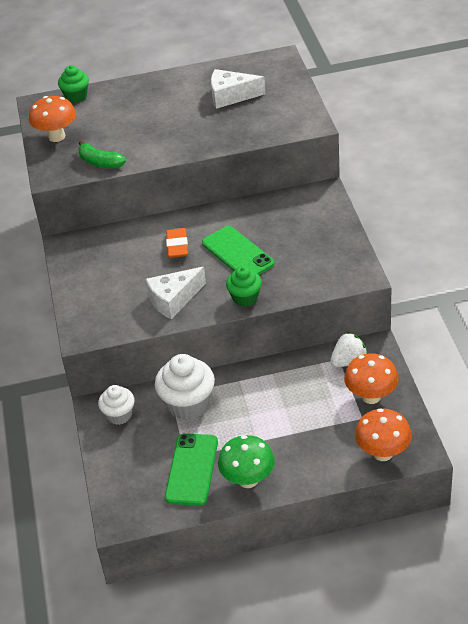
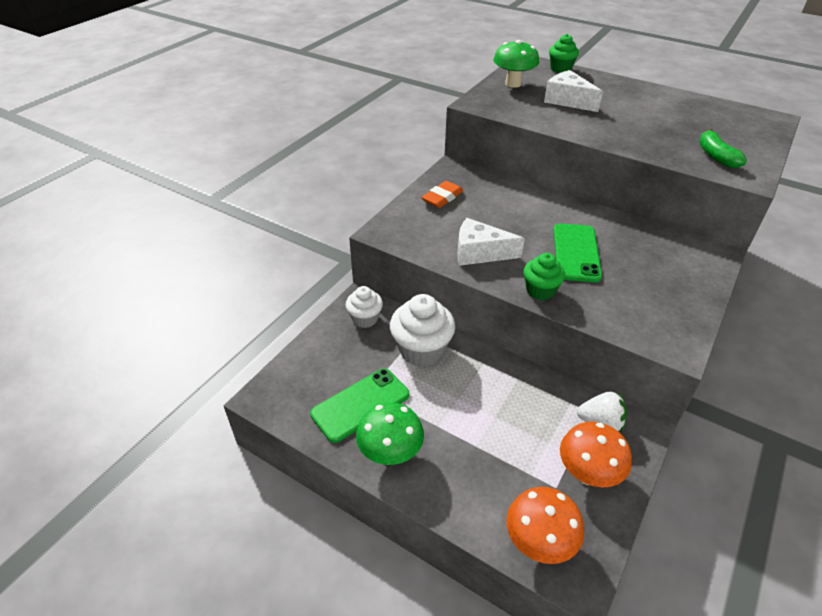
camera: 40 degrees right, 0 degrees up
orange mushroom [29,96,76,142] -> green mushroom [493,40,539,88]
green banana [78,141,126,168] -> green banana moved to [699,129,747,168]
orange eraser [166,228,188,258] -> orange eraser moved to [421,181,463,208]
white cheese [211,69,266,109] -> white cheese moved to [544,70,603,112]

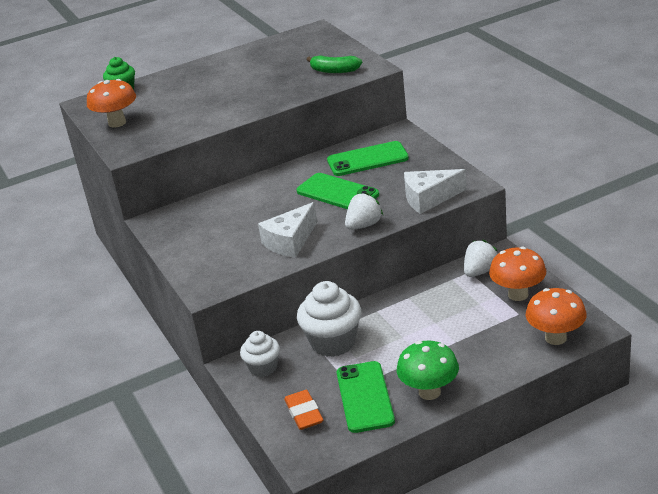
camera: 55 degrees left, 10 degrees down
orange eraser [421,181,463,208] -> orange eraser moved to [284,390,323,430]
green mushroom [493,40,539,88] -> orange mushroom [87,79,136,128]
green cupcake [523,253,565,300] -> white strawberry [345,192,383,230]
white cheese [544,70,603,112] -> white cheese moved to [404,169,467,214]
none -> green phone [327,141,409,176]

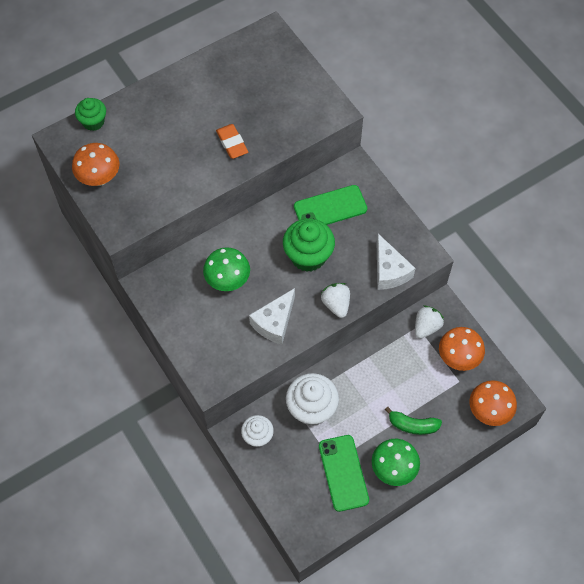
camera: 10 degrees left, 30 degrees up
orange eraser [284,390,323,430] -> orange eraser moved to [216,124,248,159]
green phone [297,173,379,209] -> green cupcake [283,219,335,272]
green banana [306,55,362,73] -> green banana moved to [385,407,442,435]
white strawberry [345,192,383,230] -> white strawberry turned 60 degrees counterclockwise [321,283,350,318]
white cheese [404,169,467,214] -> white cheese turned 90 degrees counterclockwise [377,234,416,290]
none -> green mushroom [203,247,250,291]

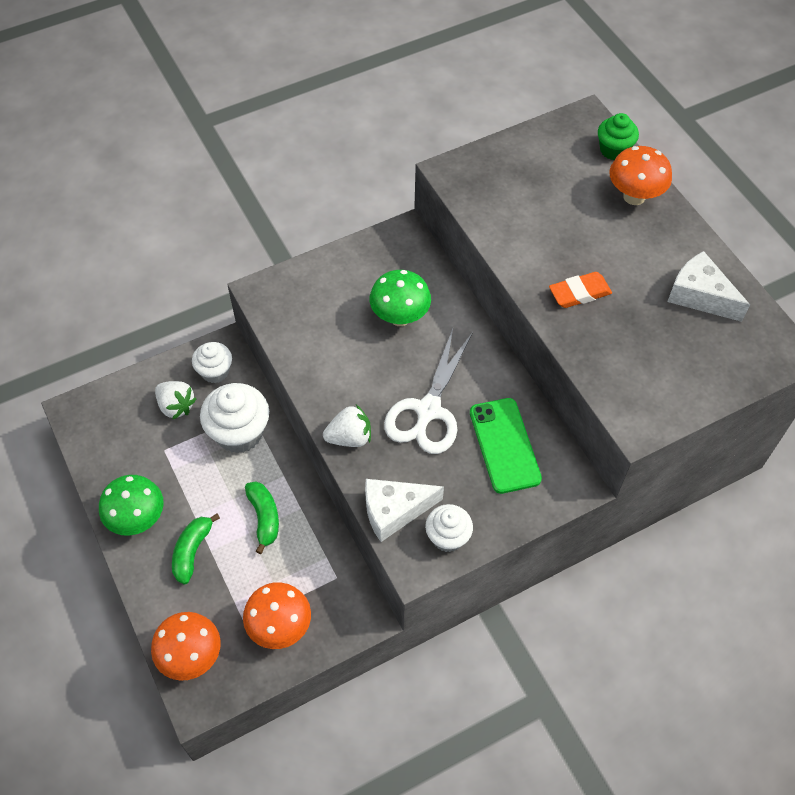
camera: 95 degrees right, 5 degrees down
orange mushroom [72,143,119,186] -> orange mushroom moved to [609,146,672,205]
white cheese [249,288,295,345] -> white cheese moved to [667,251,750,322]
green cupcake [283,219,335,272] -> white scissors [384,329,473,454]
green phone [319,435,369,512] -> none
white strawberry [415,306,444,339] -> white strawberry moved to [155,381,197,419]
none -> green banana [245,482,279,554]
none -> white cupcake [425,504,473,552]

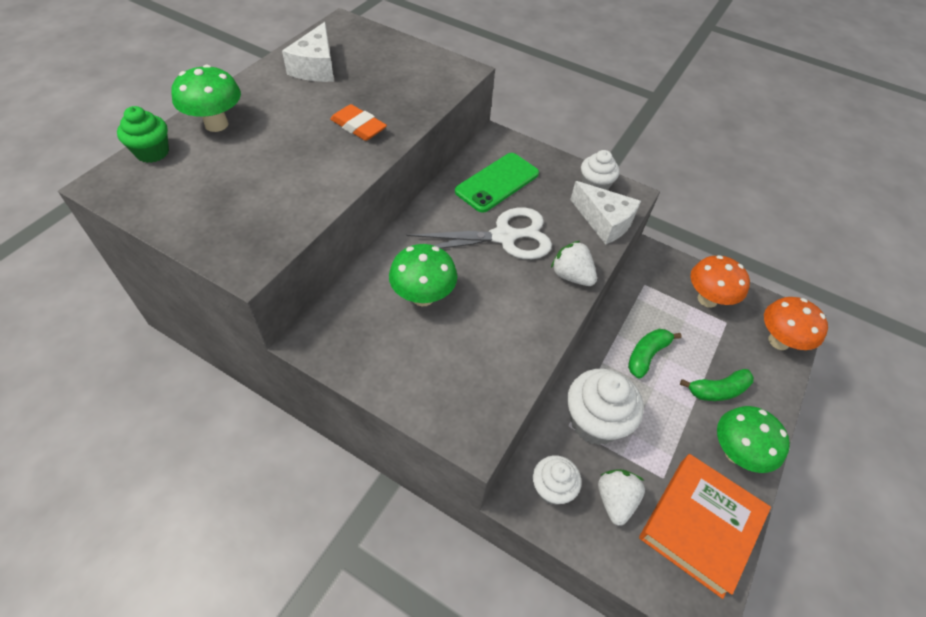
camera: 125 degrees left, 5 degrees down
orange mushroom [609,146,672,205] -> green mushroom [171,65,241,132]
none -> orange book [639,454,771,599]

